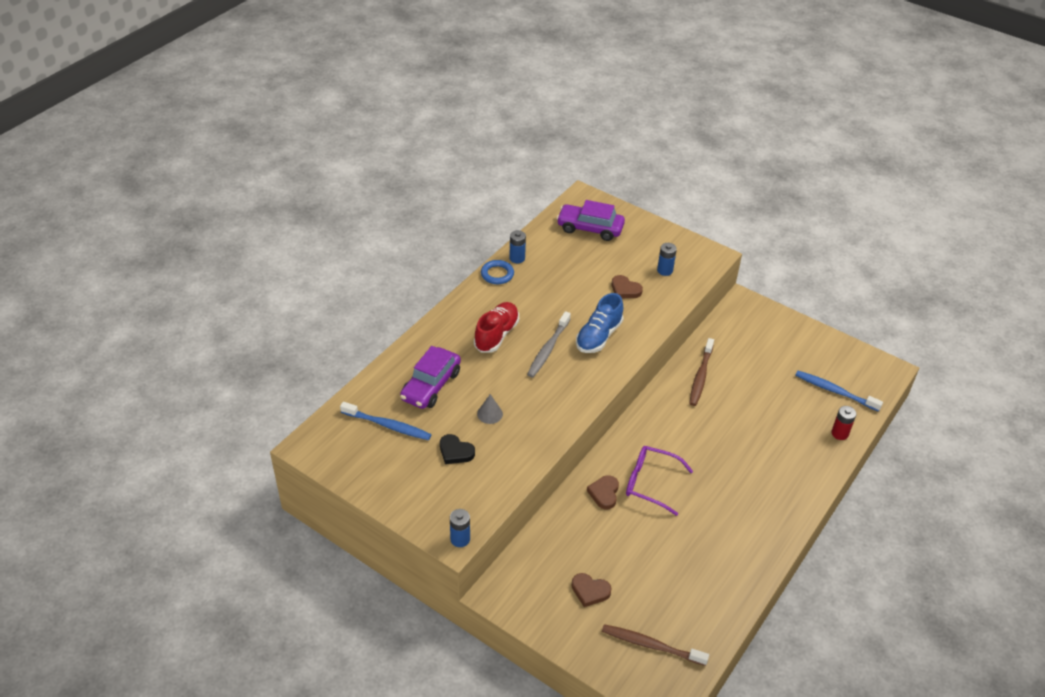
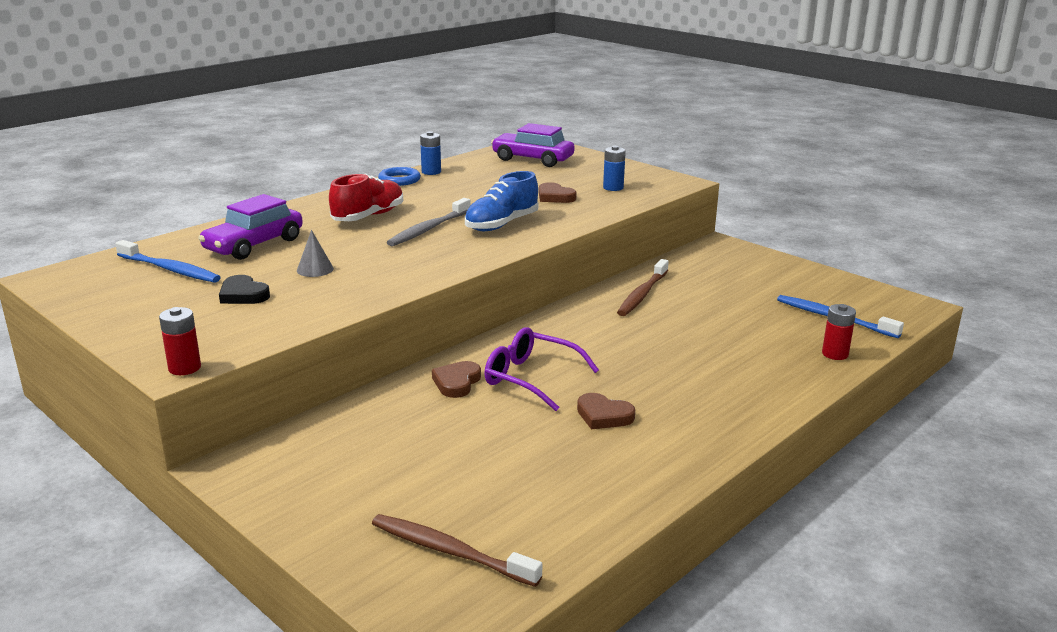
camera: 10 degrees right, 20 degrees down
blue battery [450,509,470,547] -> red battery [159,307,201,375]
brown heart [572,573,612,607] -> brown heart moved to [577,393,635,429]

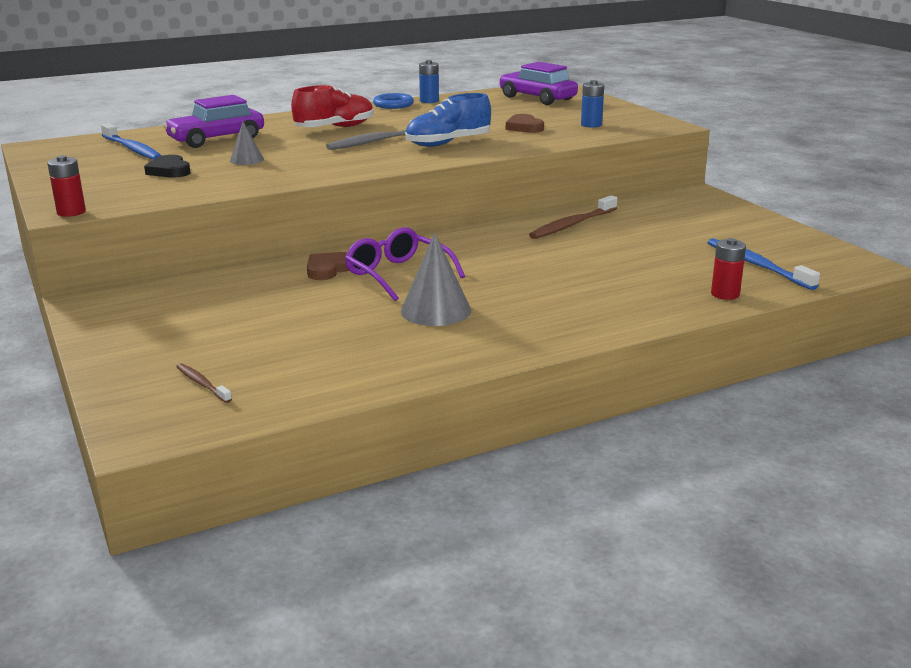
camera: 20 degrees right, 0 degrees up
brown toothbrush [372,514,542,587] -> brown toothbrush [176,363,232,403], size x0.55
brown heart [577,393,635,429] -> grey cone [401,233,471,326]

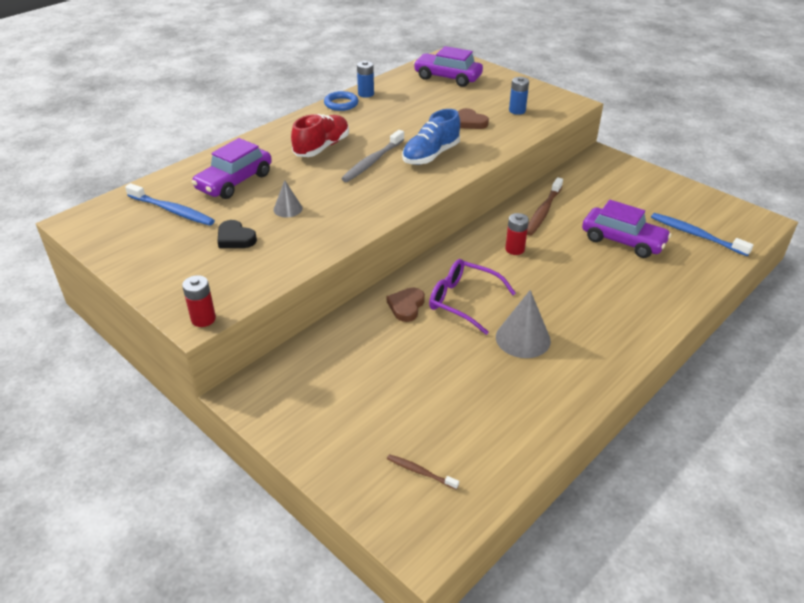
camera: 20 degrees left, 15 degrees up
red battery [711,238,746,300] -> red battery moved to [505,213,529,255]
none -> purple car [582,200,672,258]

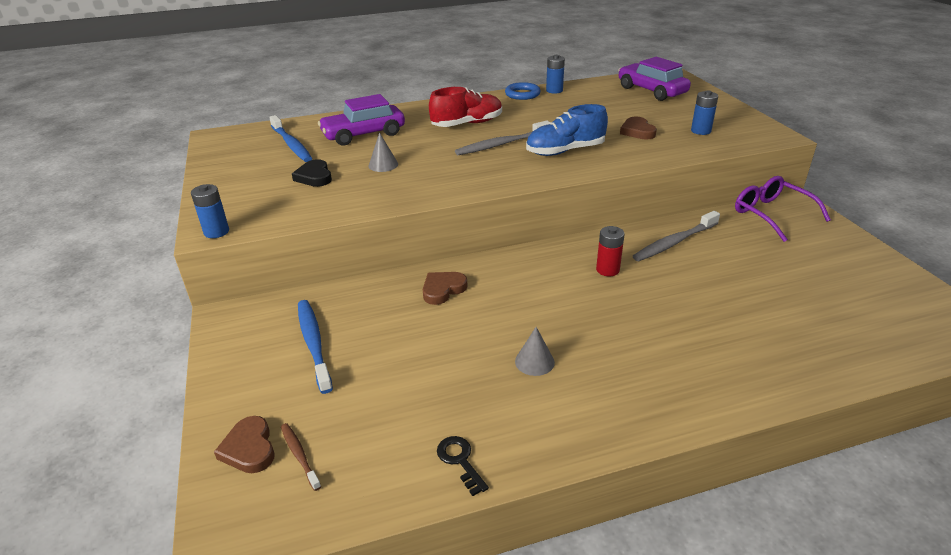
camera: 30 degrees right, 5 degrees down
red battery [182,275,216,327] -> blue battery [191,184,229,238]
purple glasses [429,259,516,335] -> purple glasses moved to [735,176,831,242]
grey cone [496,290,551,358] -> grey cone [515,327,555,376], size x0.58
brown toothbrush [527,177,563,236] -> grey toothbrush [633,211,720,261]
purple car [582,200,672,258] -> none
blue toothbrush [651,213,753,256] -> blue toothbrush moved to [298,300,333,394]
none -> brown heart [214,416,275,473]
none -> black key [437,436,489,496]

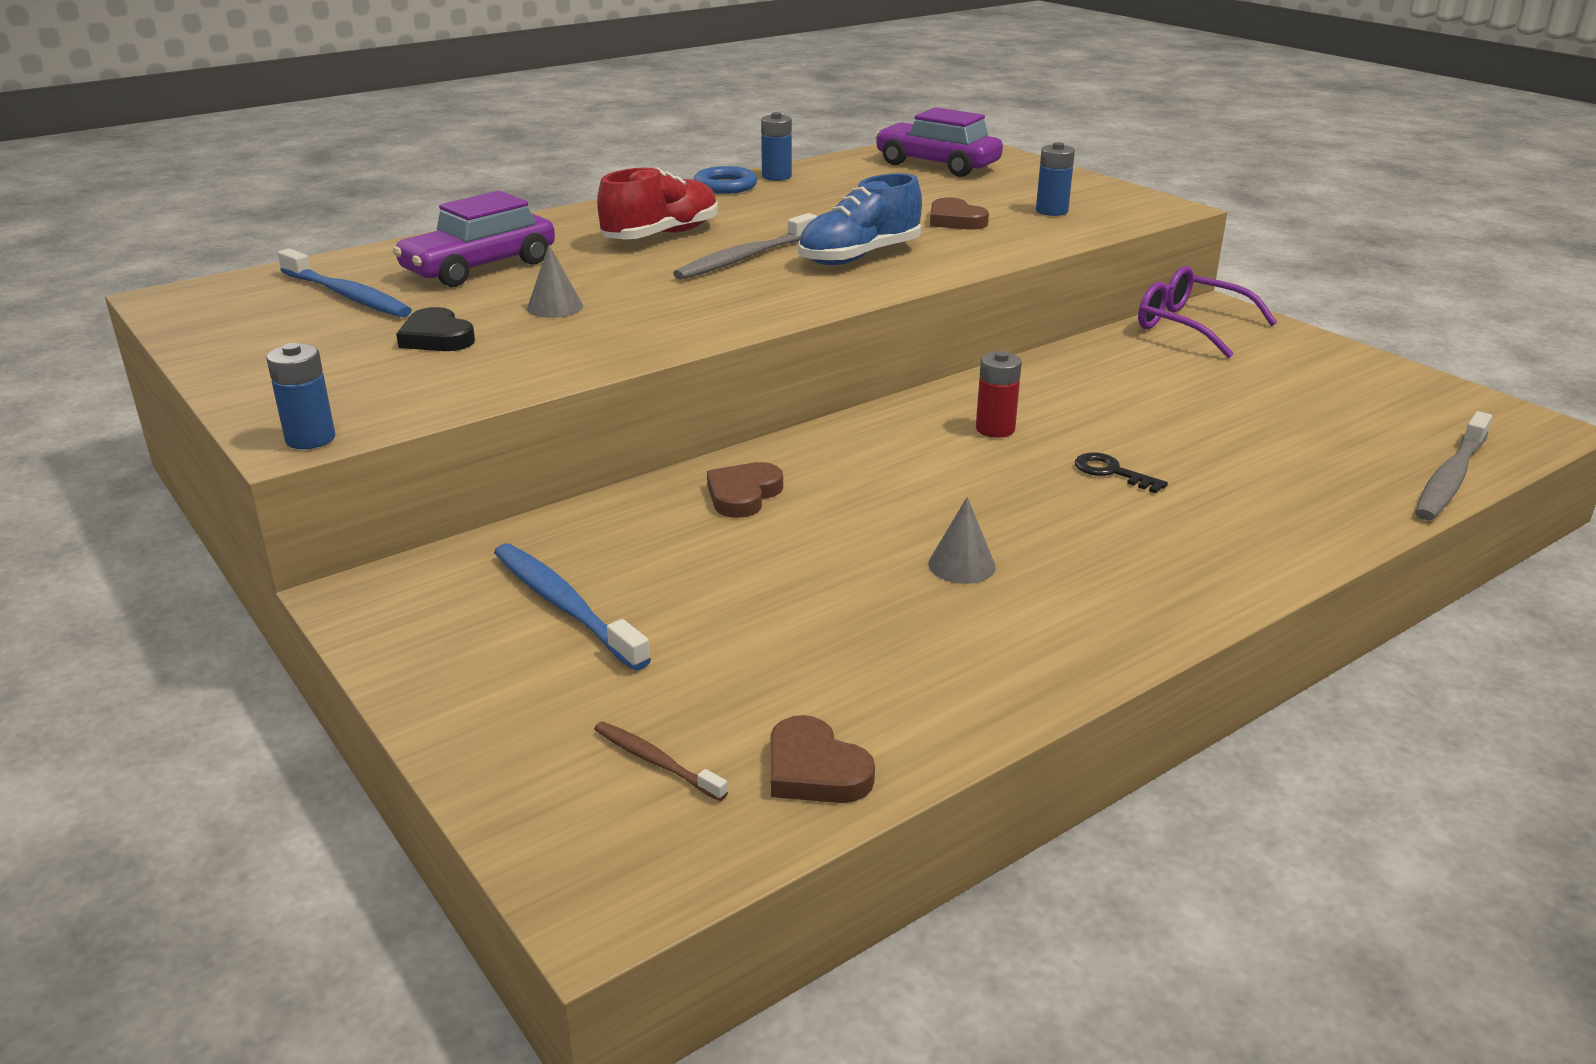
camera: 20 degrees left, 5 degrees down
brown heart [214,416,275,473] -> brown heart moved to [771,715,875,803]
black key [437,436,489,496] -> black key moved to [1075,452,1168,493]
grey toothbrush [633,211,720,261] -> grey toothbrush moved to [1415,411,1492,520]

